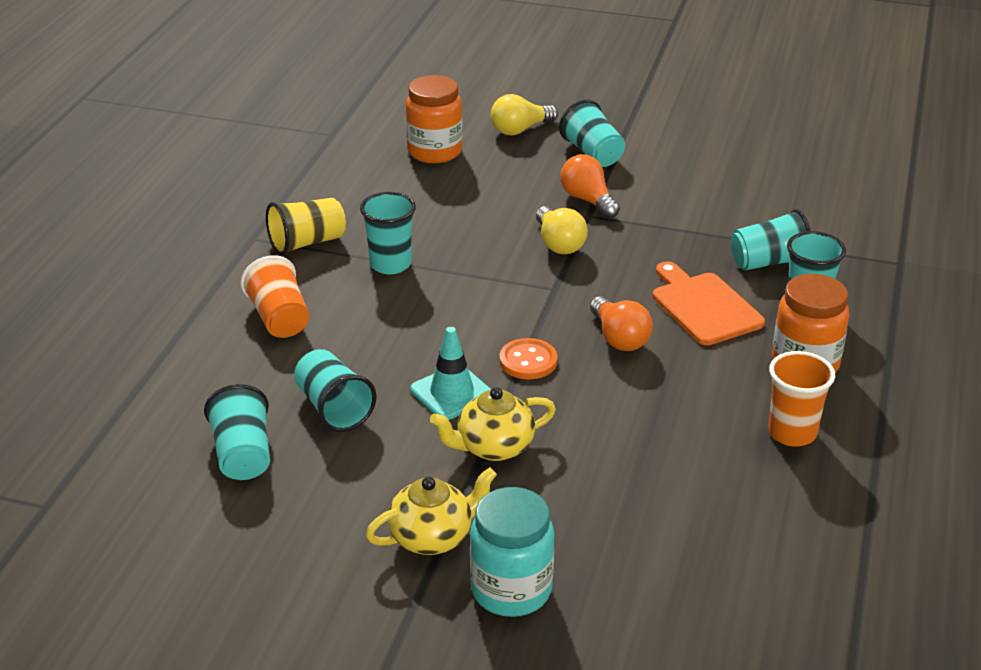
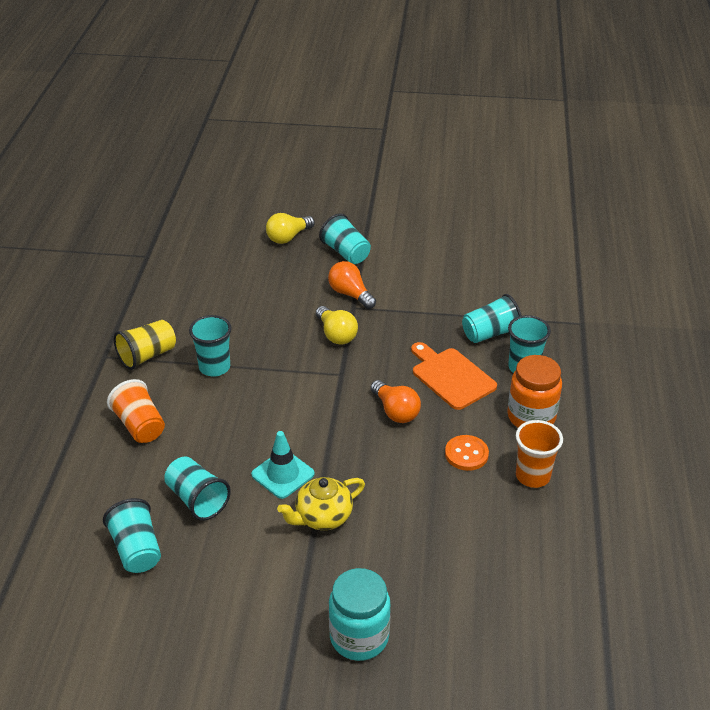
camera: 10 degrees left, 5 degrees up
yellow teapot [366,467,497,555] -> none
orange jar [406,75,463,164] -> none
orange button [499,338,558,379] -> orange button moved to [445,435,489,471]

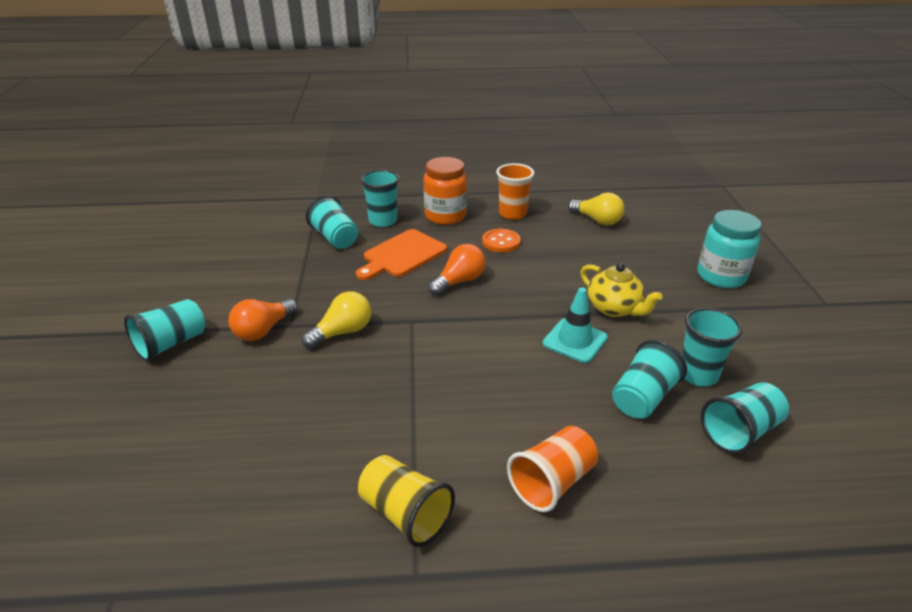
camera: 100 degrees left, 5 degrees down
turquoise cup [189,315,232,377] -> turquoise cup moved to [681,308,742,386]
yellow light bulb [266,213,315,244] -> yellow light bulb moved to [568,193,624,225]

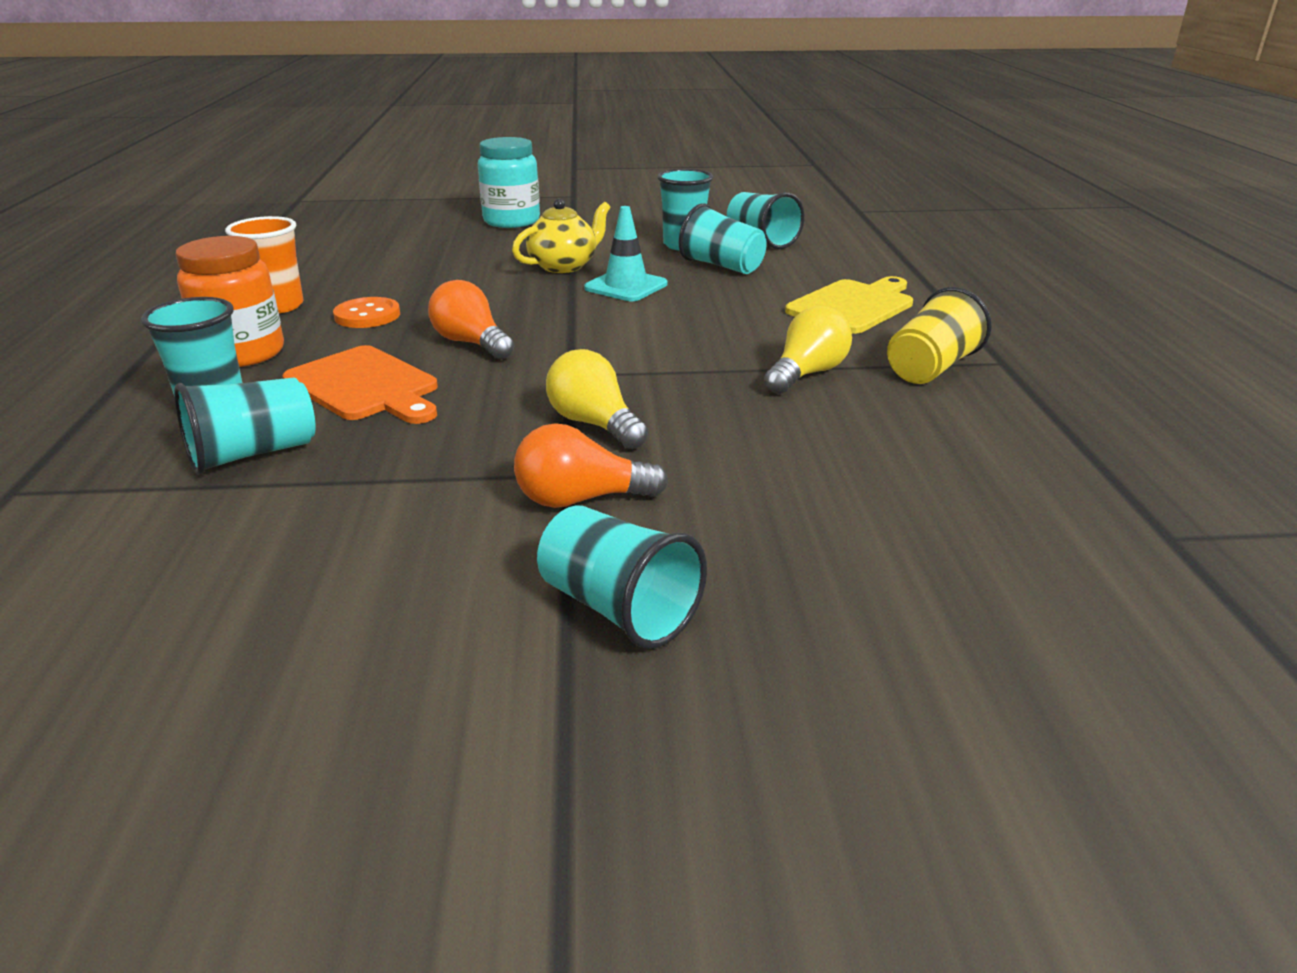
camera: 90 degrees left, 5 degrees down
orange light bulb [228,299,298,341] -> orange light bulb turned 135 degrees clockwise [514,423,668,508]
orange cup [507,426,598,512] -> yellow cutting board [785,276,913,334]
yellow light bulb [568,193,624,225] -> yellow light bulb moved to [764,306,852,394]

